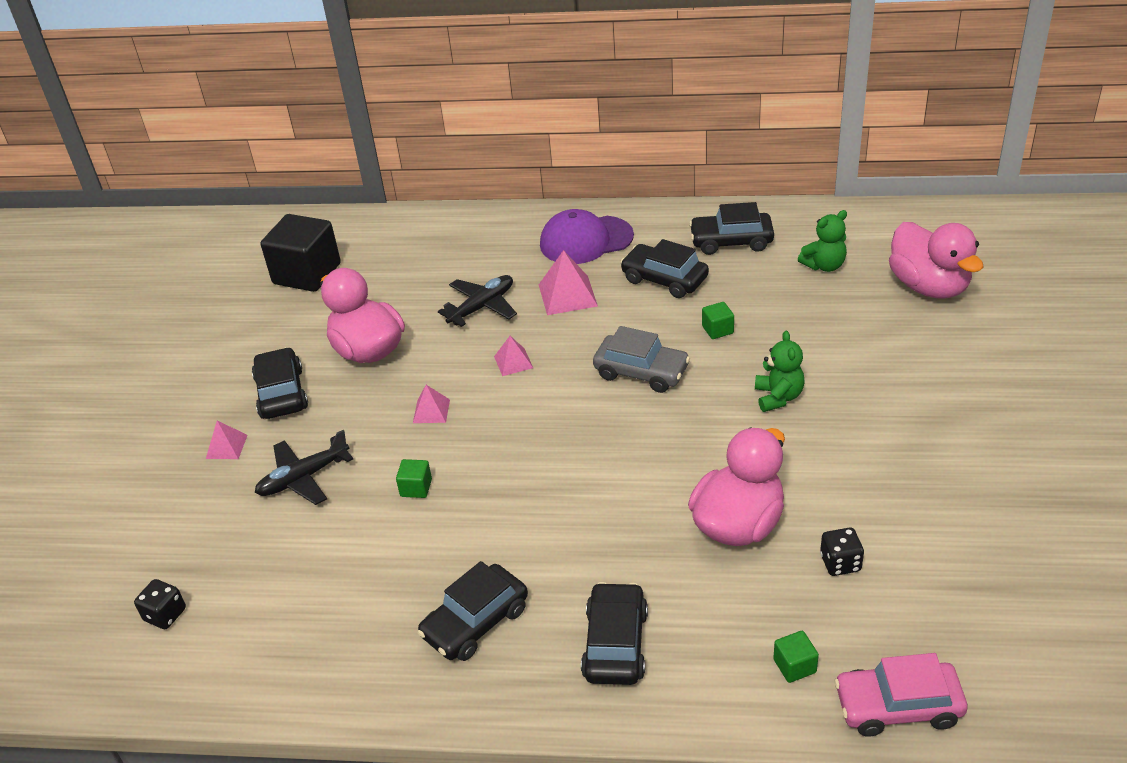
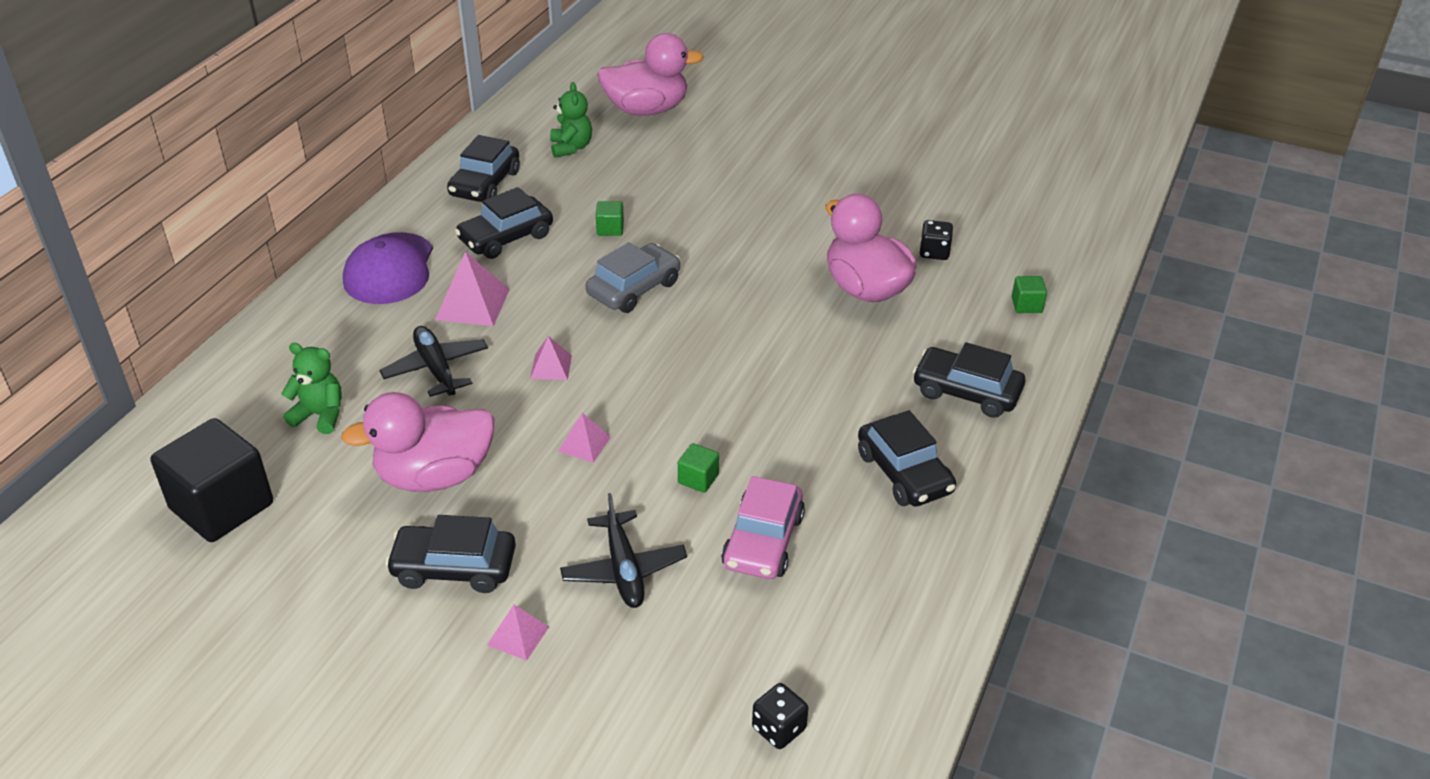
camera: 75 degrees left, 0 degrees up
green teddy bear [755,331,805,412] -> green teddy bear moved to [281,343,342,434]
pink car [834,653,968,737] -> pink car moved to [721,476,805,579]

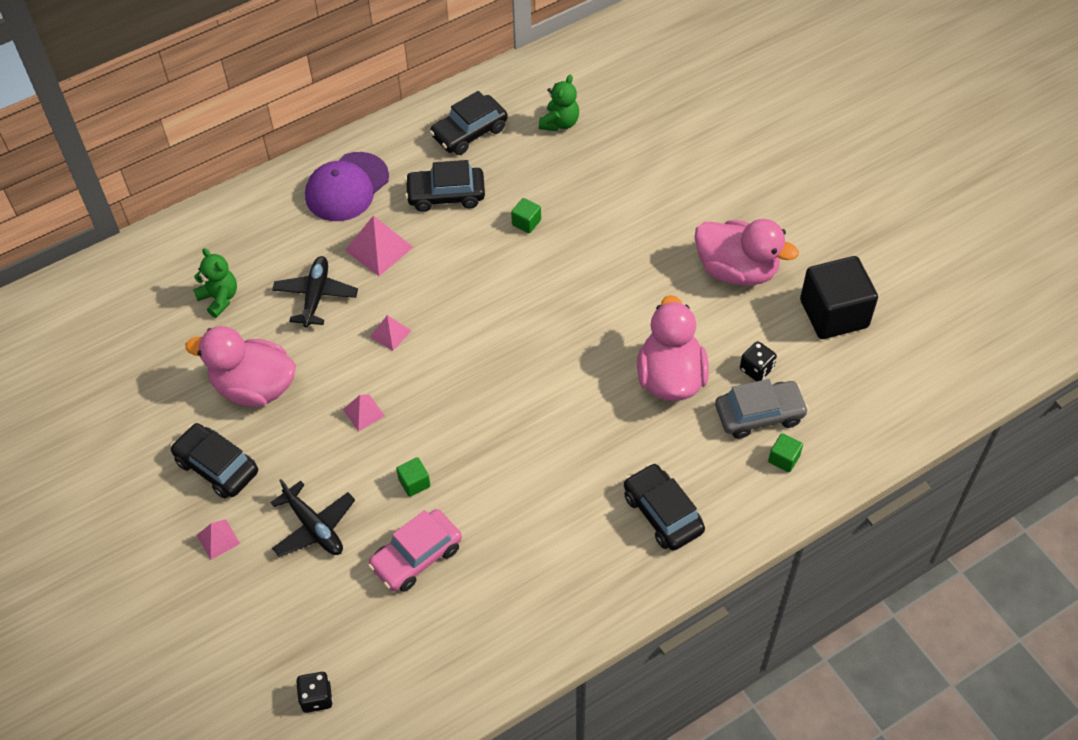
camera: 35 degrees right, 15 degrees up
black cube [151,418,273,542] -> black cube moved to [800,256,878,339]
black plane [560,493,687,608] -> black plane turned 60 degrees counterclockwise [270,479,355,557]
grey car [586,242,680,313] -> grey car moved to [715,379,809,439]
pink duck [597,33,704,116] -> pink duck moved to [694,219,799,286]
black car [858,410,956,507] -> none

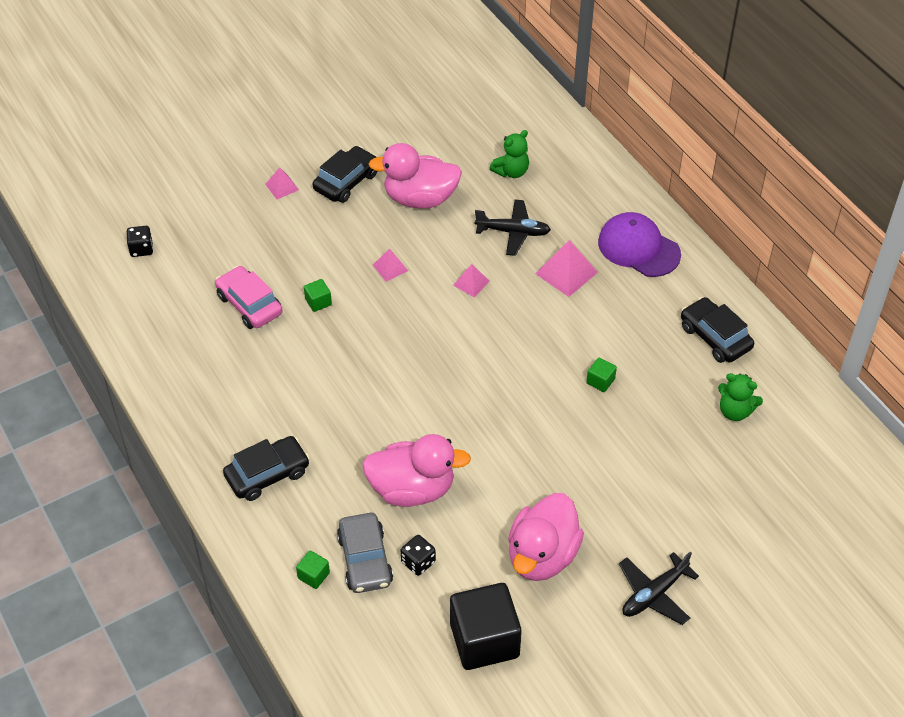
camera: 90 degrees right, 5 degrees down
pink duck [185,326,296,407] -> pink duck turned 105 degrees counterclockwise [369,143,462,209]
black plane [270,479,355,557] -> black plane moved to [619,552,699,625]
black car [405,160,485,212] -> none

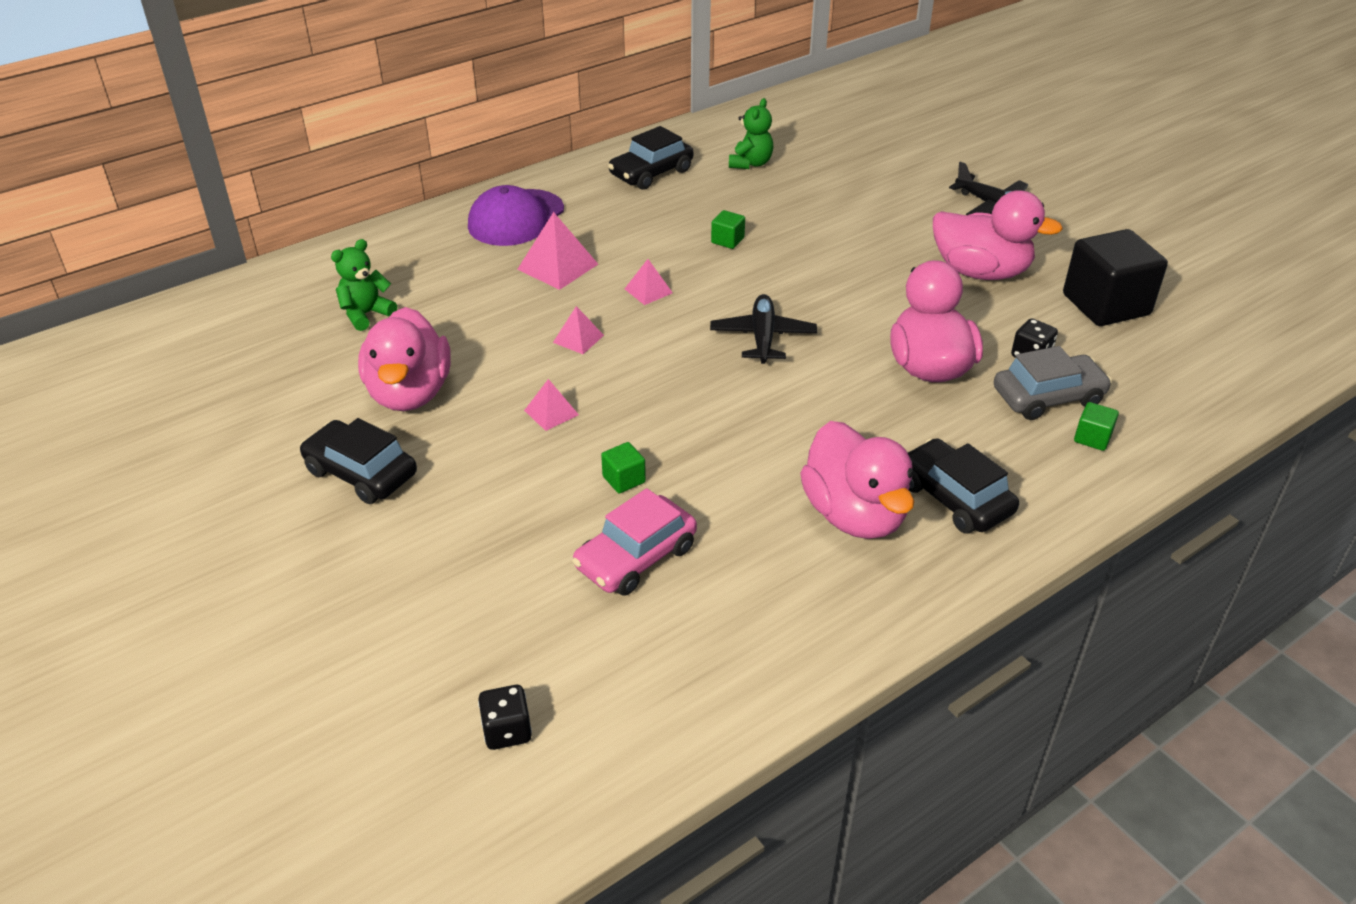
camera: 95 degrees left, 10 degrees down
pink pyramid [265,167,299,199] -> pink pyramid moved to [625,259,673,305]
black plane [475,199,551,256] -> black plane moved to [710,294,817,364]
green teddy bear [490,130,529,178] -> green teddy bear turned 90 degrees counterclockwise [331,239,397,331]
none -> pink duck [800,421,914,539]

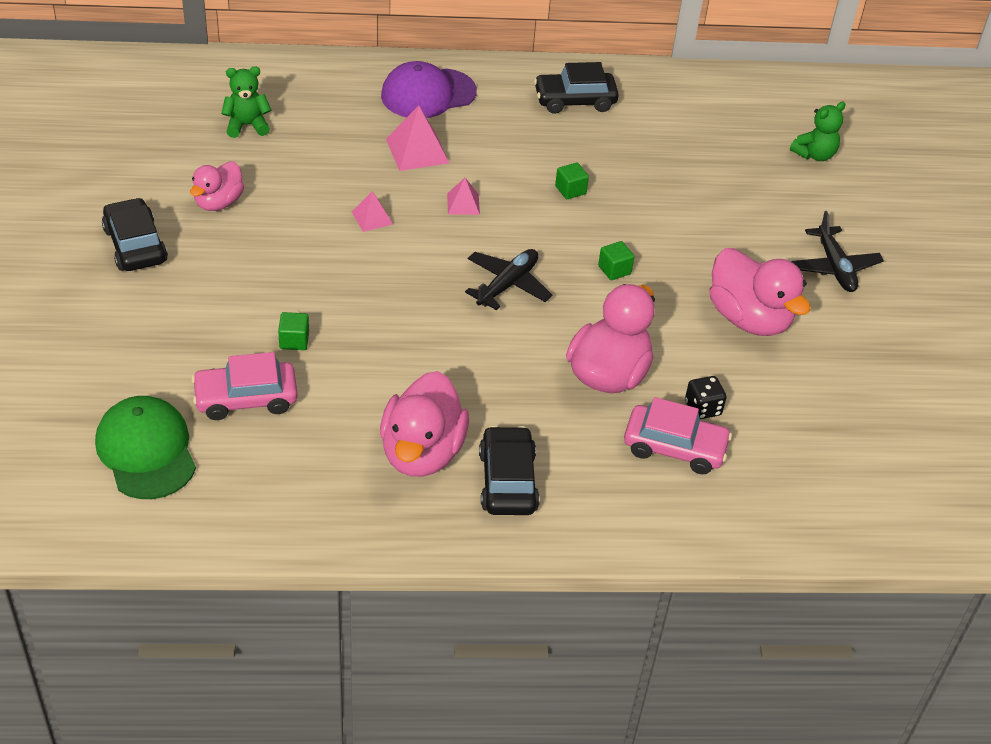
camera: 30 degrees right, 5 degrees up
pink duck [358,307,451,411] -> pink duck [190,162,244,211], size x0.61
black dice [478,685,532,750] -> none
pink pyramid [524,379,579,431] -> none
green teddy bear [729,98,773,169] -> green teddy bear moved to [790,102,846,161]
grey car [994,346,1112,420] -> pink car [624,397,732,474]
black cube [1063,229,1168,326] -> none
green cube [1074,402,1119,451] -> green cube moved to [598,241,634,280]
none -> green cap [95,396,196,499]

